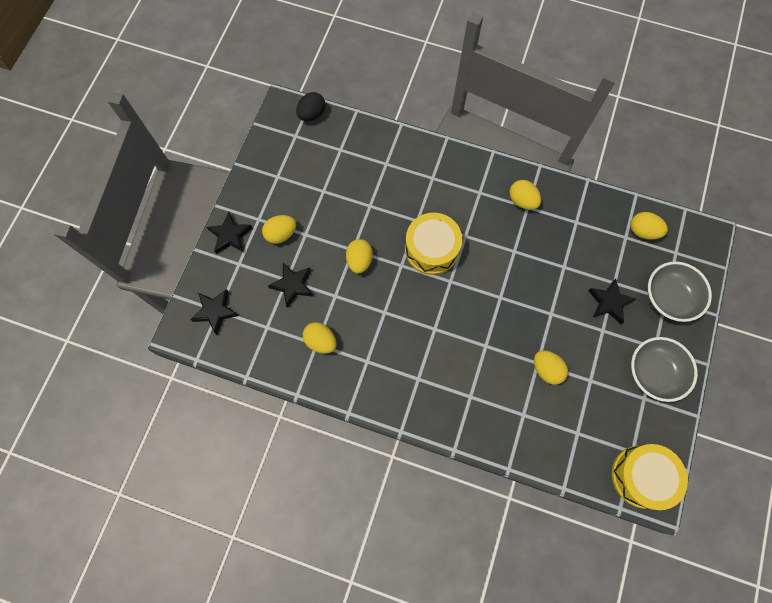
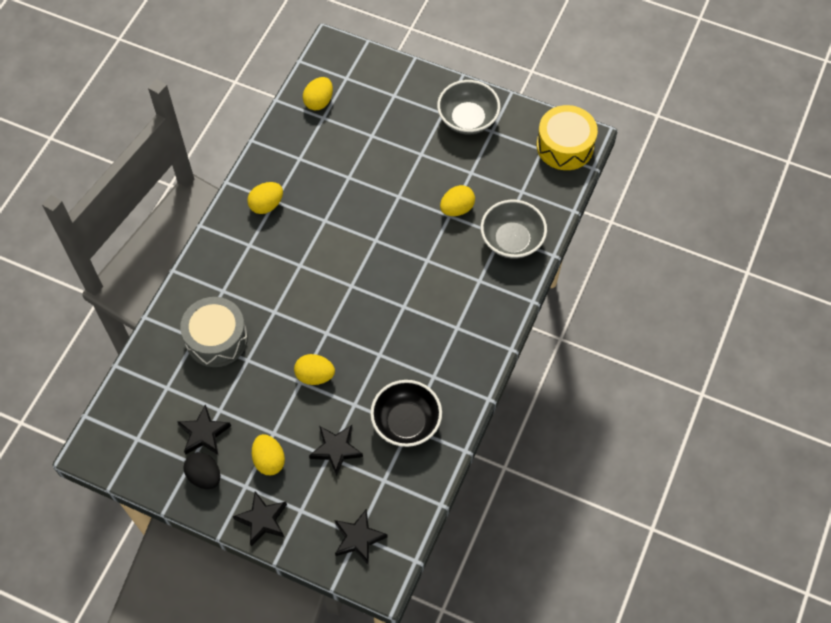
camera: 85 degrees left, 10 degrees down
black egg [296,92,325,121] -> black egg moved to [184,452,220,489]
yellow egg [303,322,337,354] -> black bowl [370,380,442,447]
yellow drum [405,213,462,275] -> none
black star [588,279,636,324] -> black star moved to [178,404,231,455]
grey bowl [648,261,712,322] -> grey bowl moved to [481,200,547,259]
none -> grey drum [180,297,248,367]

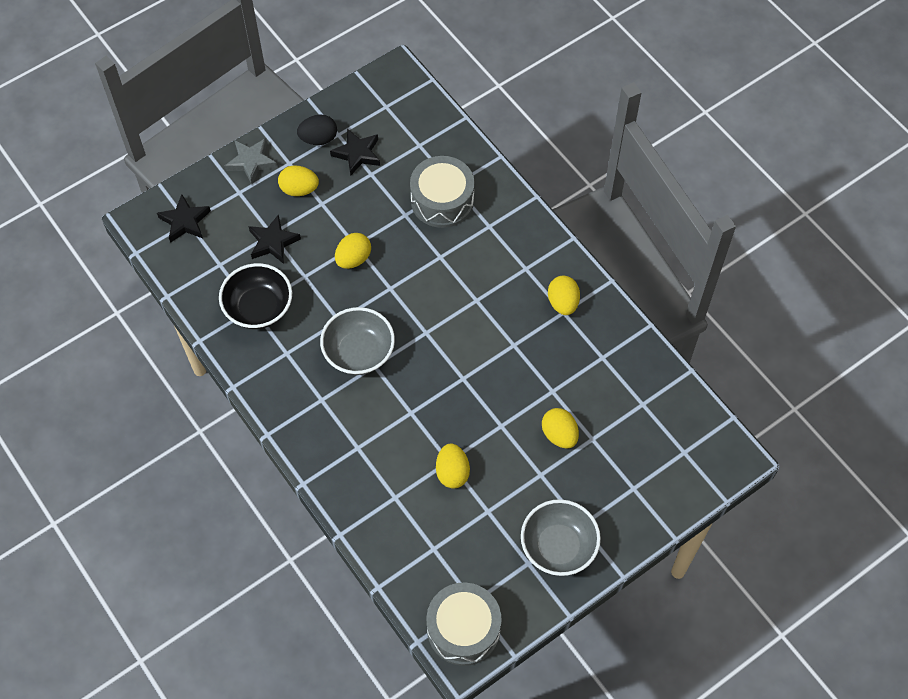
camera: 120 degrees right, 0 degrees up
black star [233,491,287,547] -> grey star [225,138,277,184]
yellow egg [303,77,333,110] -> yellow egg moved to [542,408,579,449]
grey bowl [481,200,547,259] -> grey bowl moved to [320,307,395,375]
yellow drum [537,105,598,170] -> grey drum [426,582,502,666]

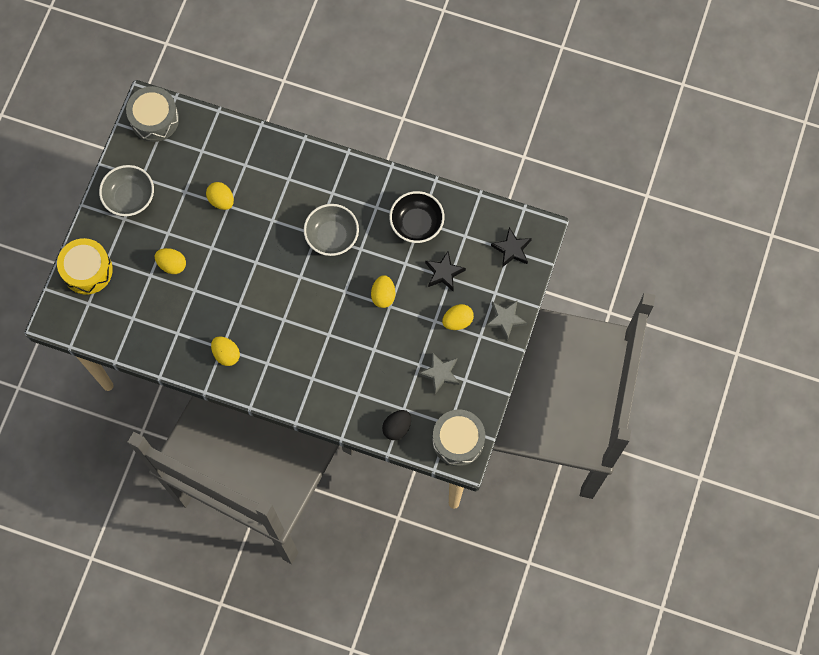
camera: 145 degrees right, 10 degrees up
black egg [297,114,337,145] -> black egg moved to [382,410,411,440]
black star [330,128,380,176] -> grey star [418,352,459,394]
grey drum [410,156,474,228] -> grey drum moved to [432,409,485,466]
none -> yellow drum [57,238,113,295]

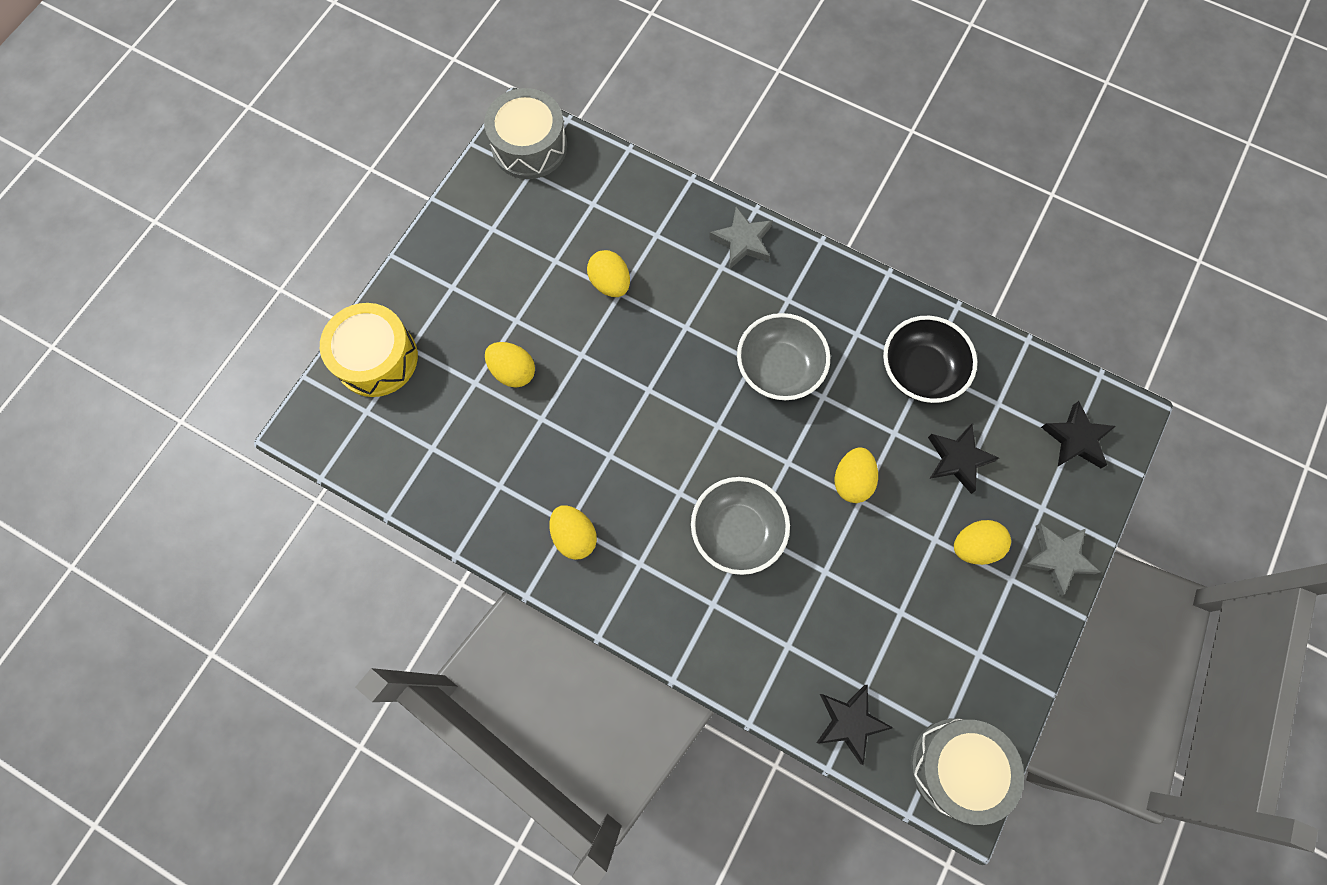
camera: 10 degrees right, 0 degrees up
grey bowl [99,165,154,216] -> grey bowl moved to [691,477,790,575]
black egg [382,410,411,440] -> black star [816,685,893,765]
grey star [418,352,459,394] -> grey star moved to [709,207,773,269]

